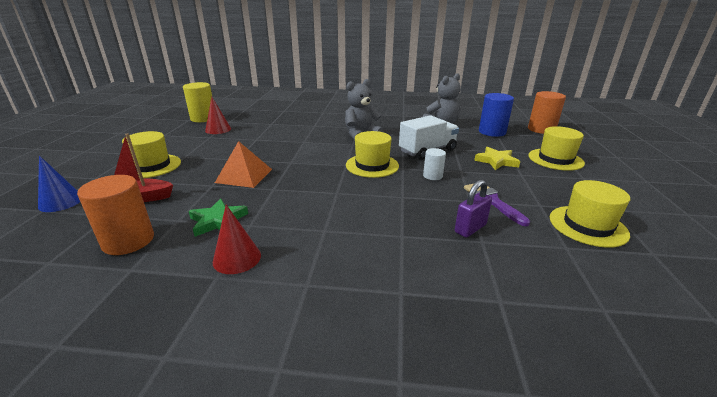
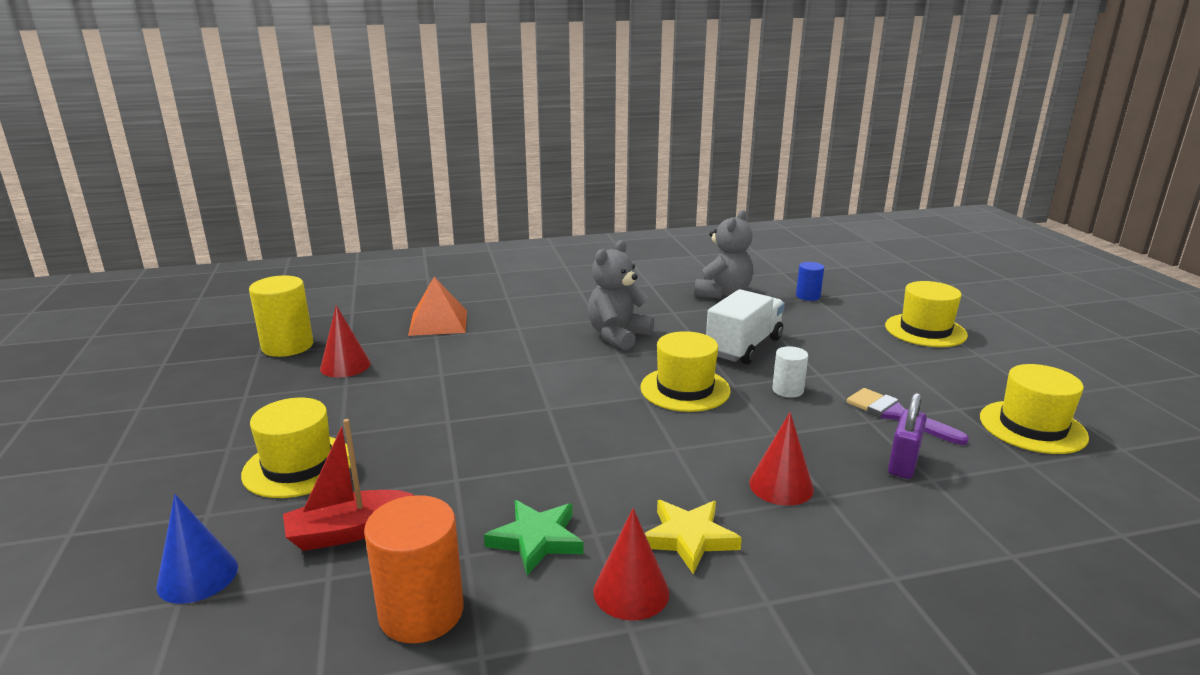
camera: 20 degrees left, 5 degrees down
orange pyramid [215,141,272,188] -> orange pyramid moved to [408,277,467,336]
yellow star [474,147,520,170] -> yellow star moved to [645,500,742,574]
blue cylinder [479,93,514,137] -> blue cylinder [796,262,824,301], size x0.56
orange cylinder [528,91,566,134] -> none
none -> red cone [749,412,814,506]

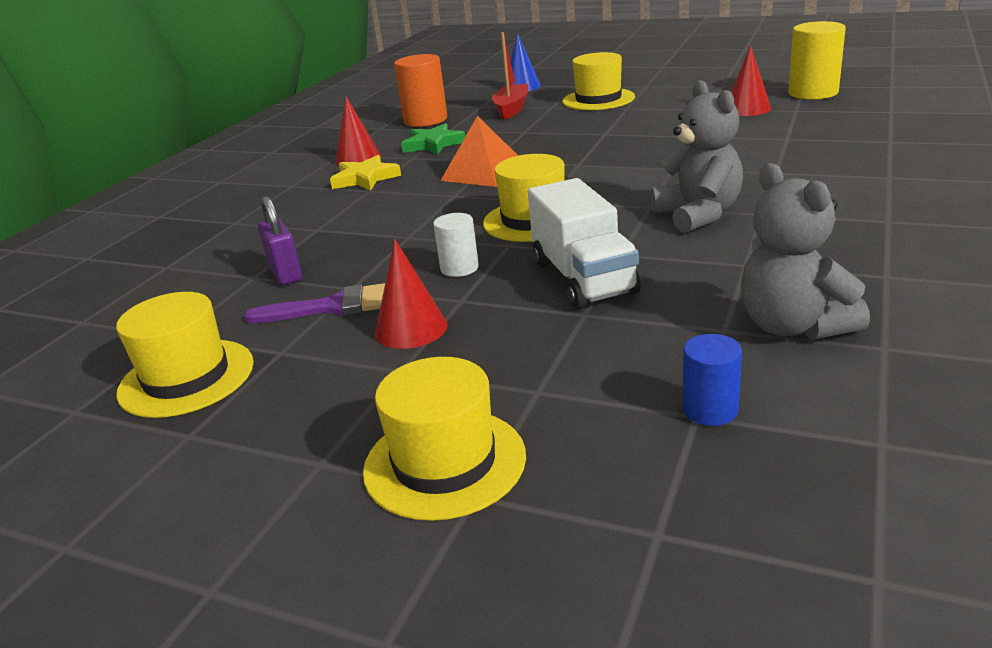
camera: 130 degrees right, 5 degrees up
orange pyramid [408,277,467,336] -> orange pyramid moved to [440,116,518,187]
red cone [749,412,814,506] -> red cone moved to [375,239,447,349]

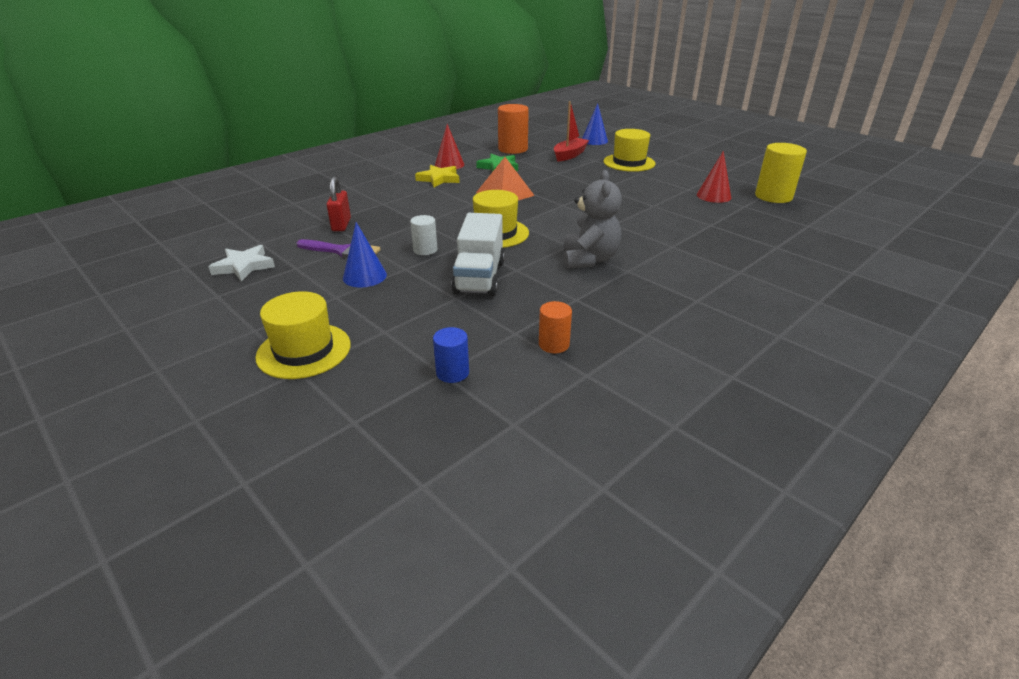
camera: 20 degrees right, 5 degrees up
yellow hat [116,292,254,418] -> white star [209,245,275,282]
purple padlock [258,196,302,285] -> red padlock [327,177,351,231]
red cone [375,239,447,349] -> blue cone [343,222,387,288]
grey teddy bear [741,163,870,340] -> orange cylinder [539,301,572,353]

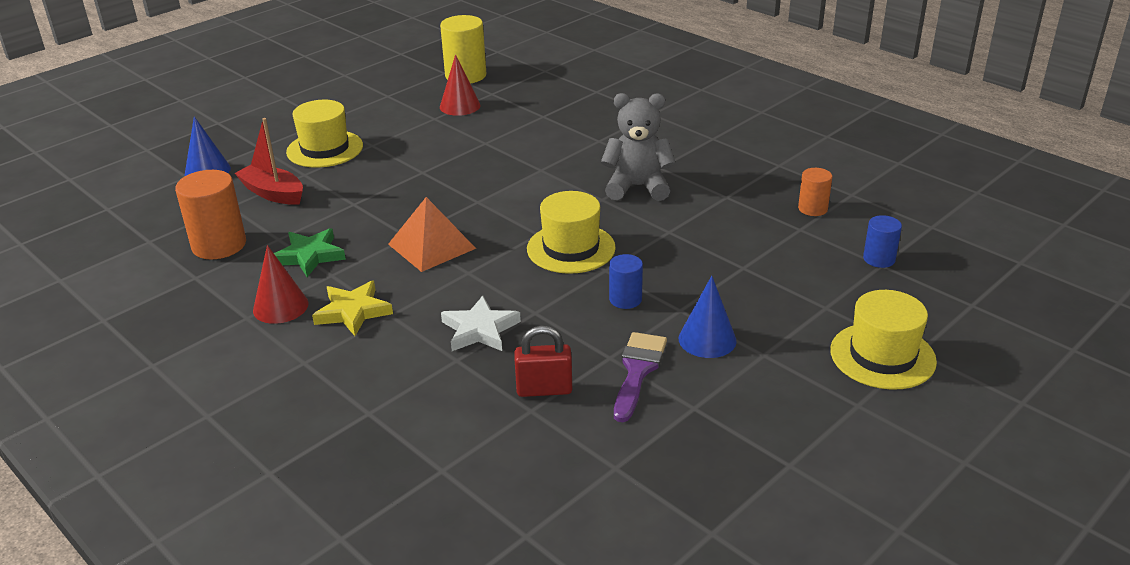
camera: 90 degrees left, 0 degrees up
white star [209,245,275,282] -> white star moved to [441,295,521,351]
white cylinder [410,215,437,255] -> blue cylinder [609,254,643,309]
white truck [451,213,505,296] -> none

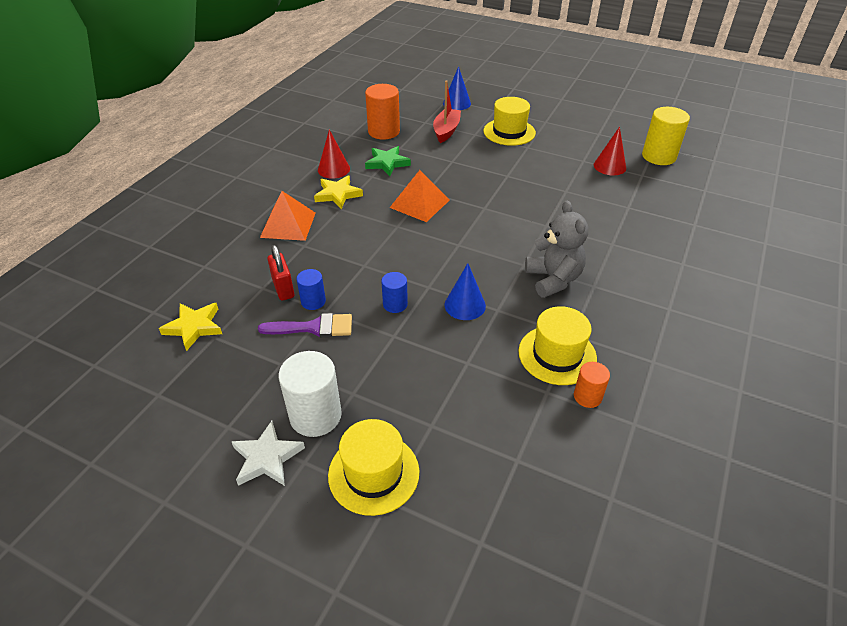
camera: 70 degrees right, 10 degrees up
white star [441,295,521,351] -> white star moved to [232,421,305,486]
yellow hat [527,191,616,274] -> yellow hat moved to [519,306,597,385]
blue cone [679,276,737,358] -> blue cone moved to [444,263,486,320]
blue cylinder [863,215,902,268] -> blue cylinder moved to [297,269,326,310]
none -> yellow star [159,303,222,351]
none -> orange pyramid [260,191,316,241]
none -> white cylinder [279,351,342,437]

